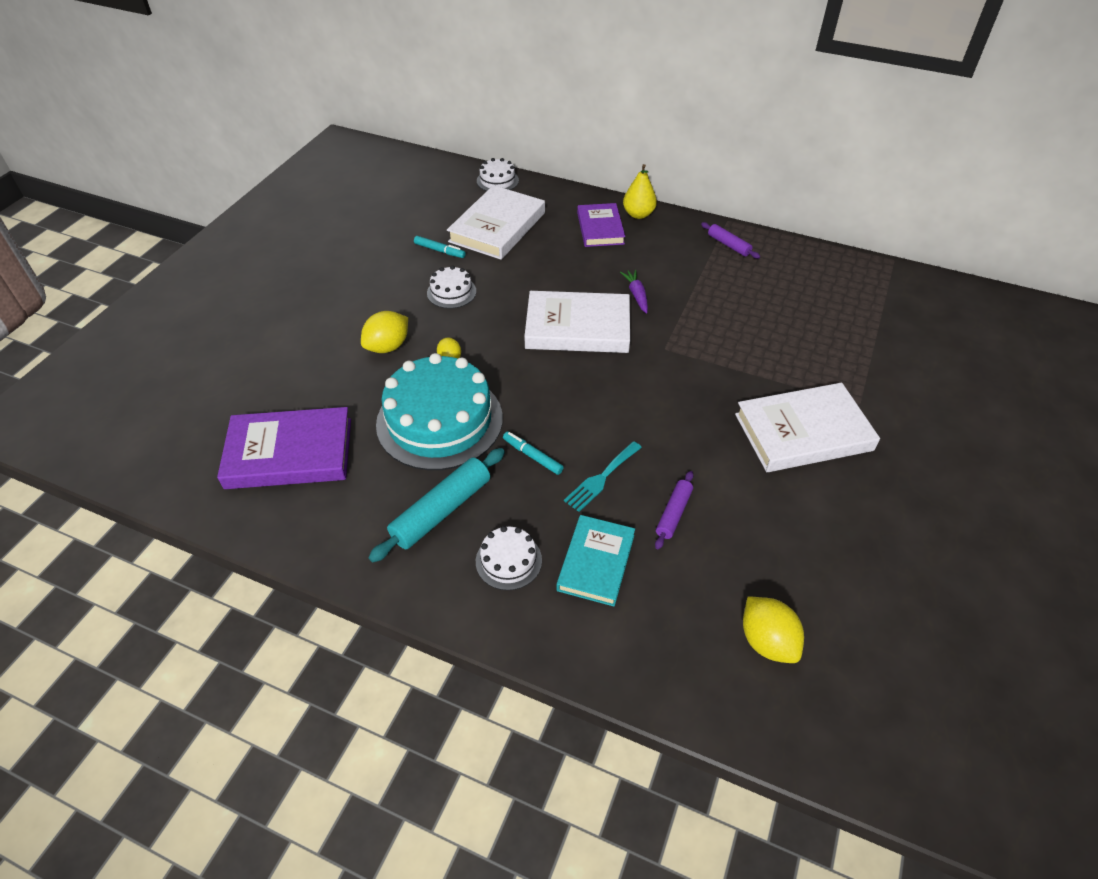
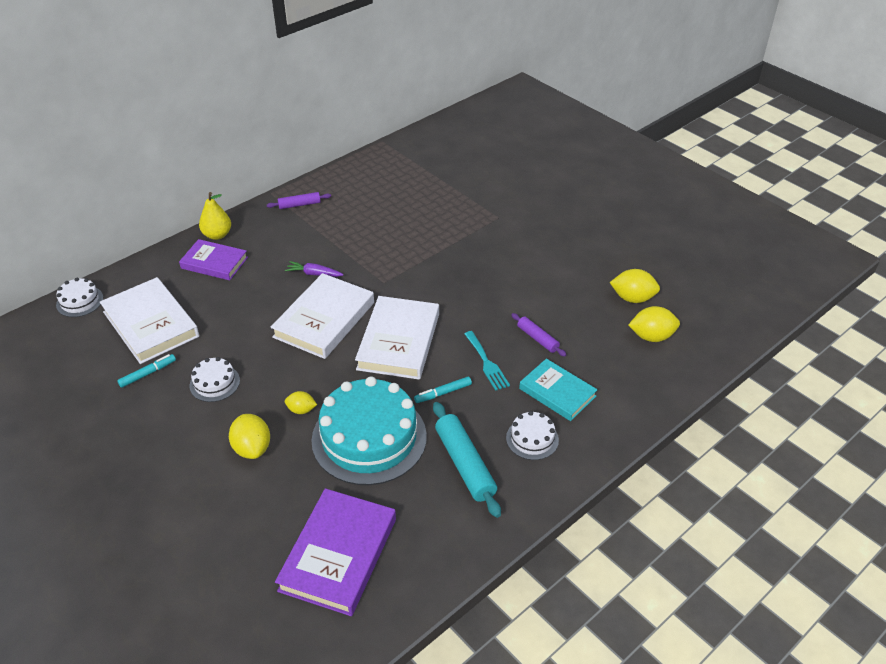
camera: 65 degrees left, 5 degrees down
white book [735,383,880,472] -> white book moved to [355,296,439,380]
none -> yellow lemon [610,269,660,303]

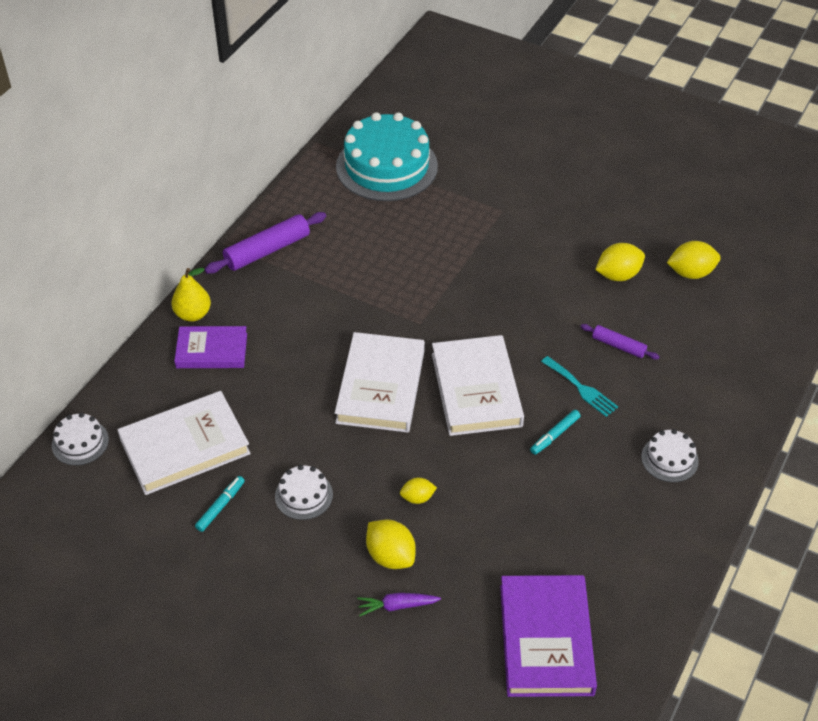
camera: 20 degrees left, 5 degrees up
white book [100,277,199,364] -> white book turned 60 degrees counterclockwise [117,391,251,495]
purple rolling pin [267,192,331,209] -> purple rolling pin [205,212,326,274], size x1.74
purple carrot [285,261,344,277] -> purple carrot moved to [357,593,441,616]
turquoise cake [311,376,427,485] -> turquoise cake moved to [336,112,438,201]
turquoise rolling pin [433,402,501,518] -> none
turquoise book [519,359,598,421] -> none
yellow lemon [628,306,680,342] -> yellow lemon moved to [595,243,645,281]

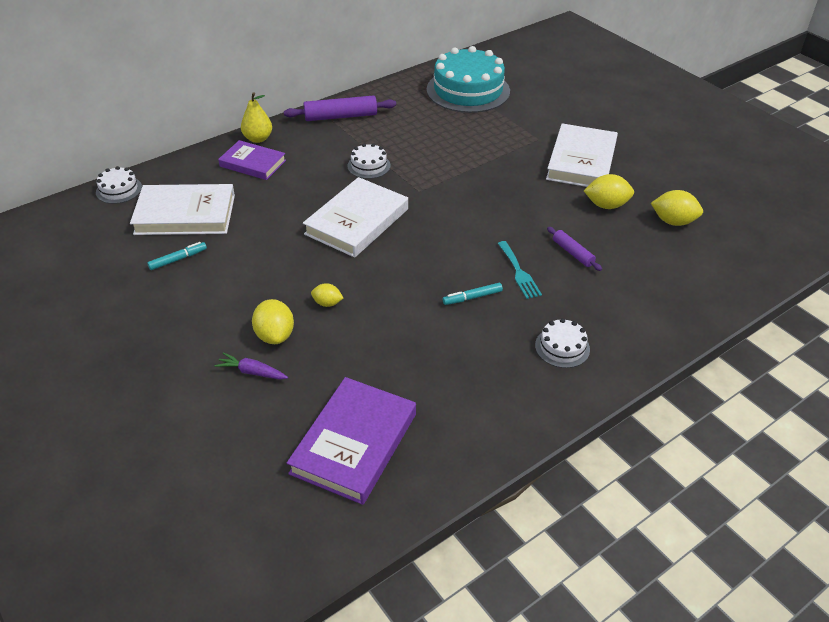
camera: 25 degrees right, 5 degrees down
white cake [275,465,333,520] -> white cake moved to [347,143,391,179]
white book [432,335,524,436] -> white book moved to [546,124,618,187]

